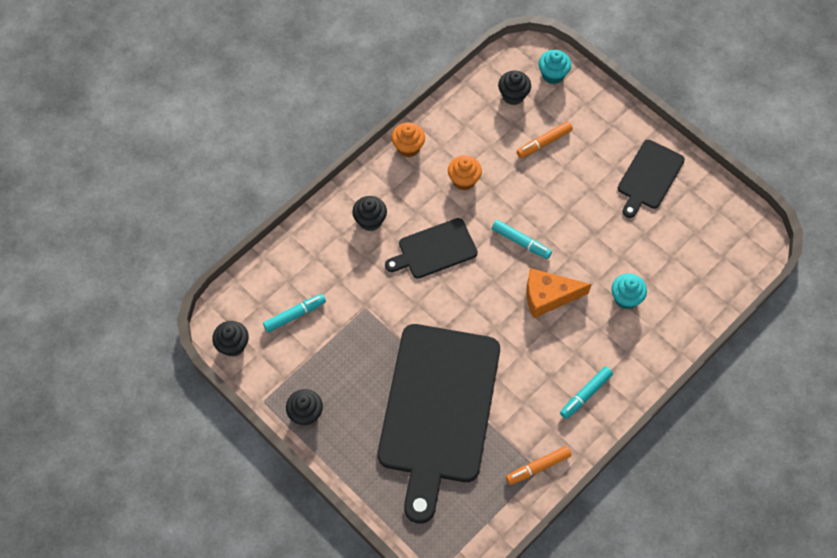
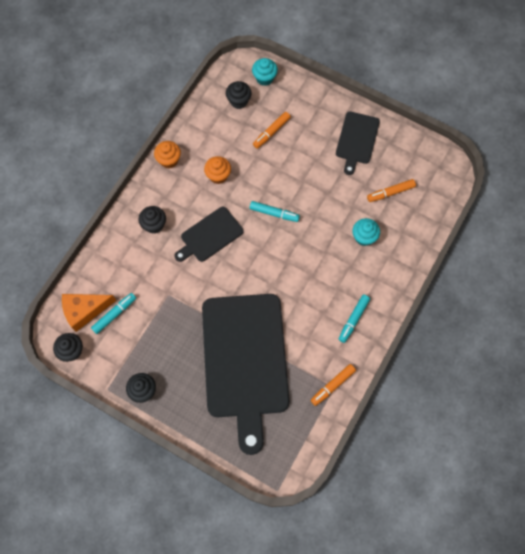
camera: 15 degrees left, 5 degrees up
orange cheese [526,268,591,318] -> orange cheese moved to [62,294,116,332]
none -> orange marker [367,179,416,202]

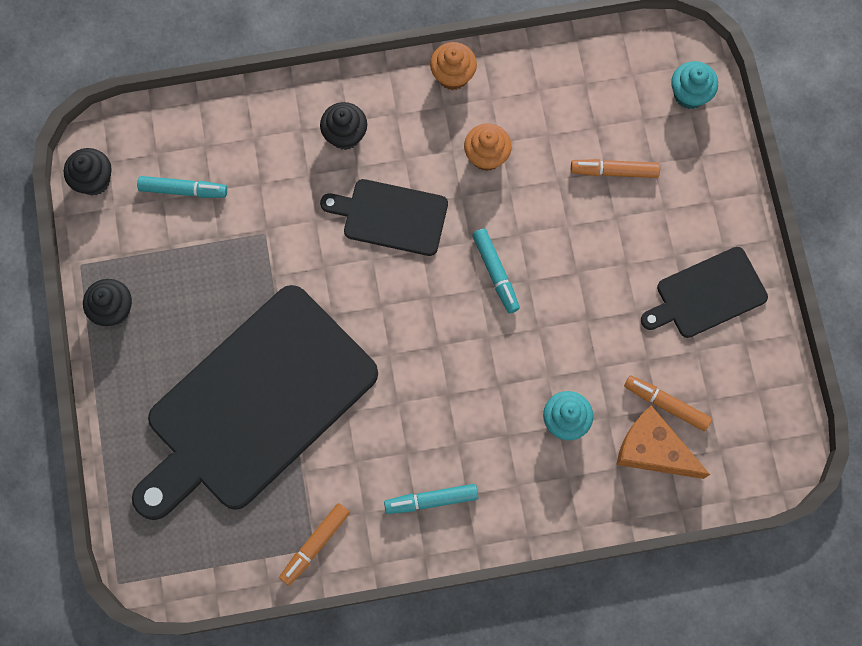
camera: 50 degrees right, 5 degrees up
orange cheese [62,294,116,332] -> orange cheese moved to [616,406,710,479]
black cupcake [226,81,252,109] -> none
orange marker [311,364,356,406] -> orange marker turned 60 degrees counterclockwise [279,503,350,586]

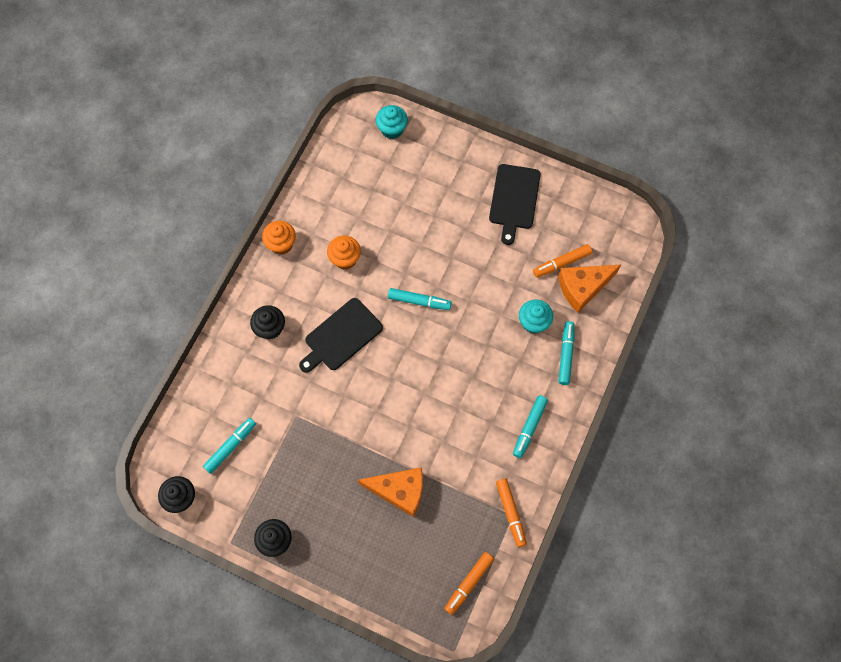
camera: 55 degrees left, 5 degrees down
black cutting board [132,285,378,520] -> orange cheese [358,467,423,517]
orange marker [571,159,660,178] -> orange marker moved to [444,552,494,615]
none -> turquoise marker [559,321,575,385]

